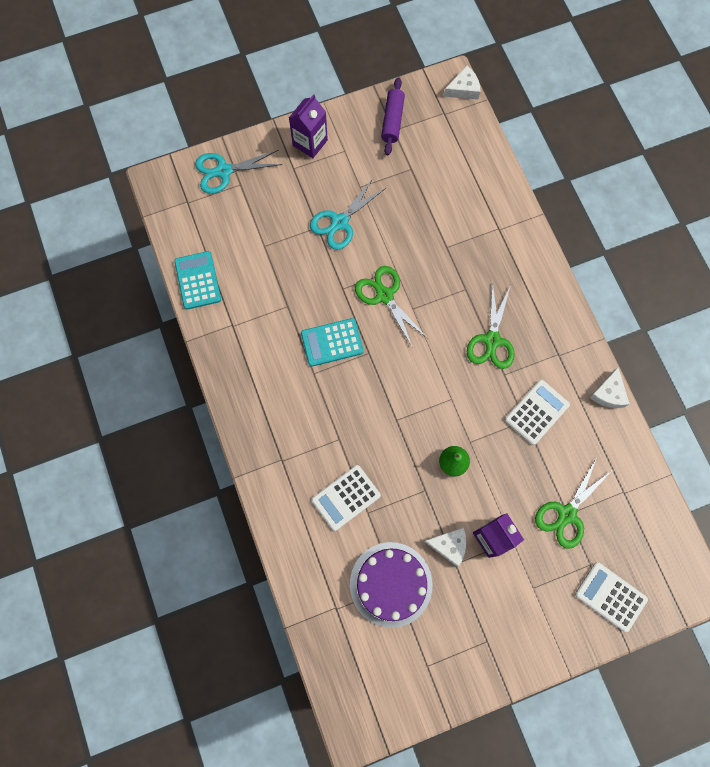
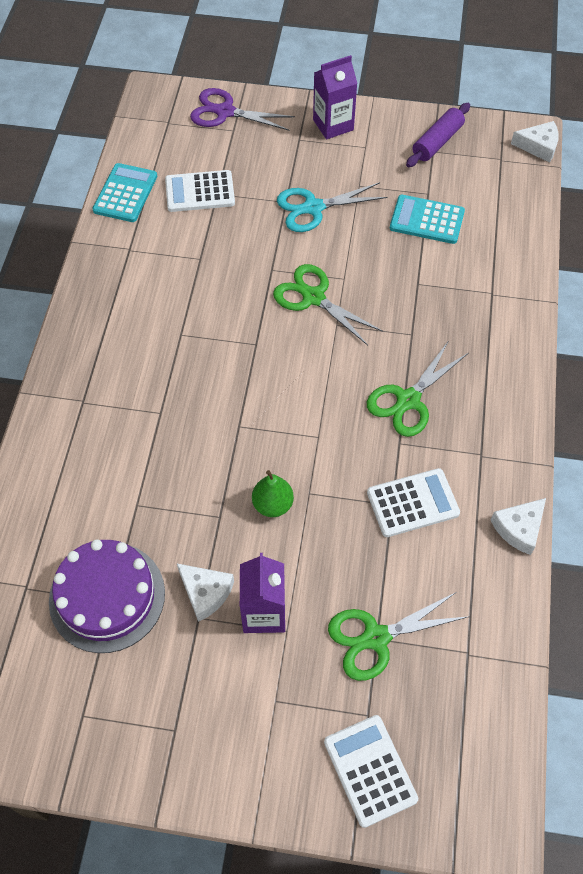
camera: 30 degrees right, 15 degrees down
turquoise scissors [195,150,282,194] -> purple scissors [190,88,295,130]
turquoise calculator [301,318,364,367] -> turquoise calculator moved to [390,195,465,244]
white calculator [312,465,381,531] -> white calculator moved to [165,170,235,212]
green scissors [355,266,427,348] -> green scissors turned 45 degrees counterclockwise [273,264,383,345]

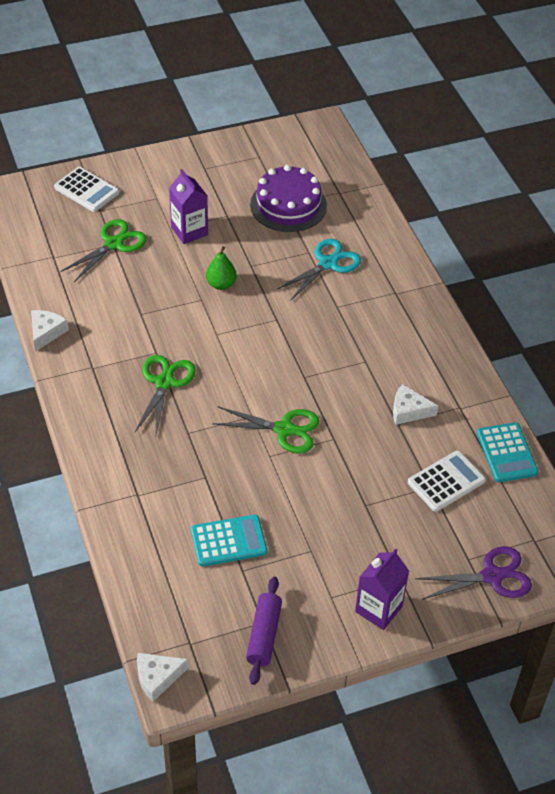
camera: 150 degrees right, 10 degrees down
white cheese [177,564,234,622] -> white cheese moved to [393,384,438,425]
turquoise scissors [277,182,388,232] -> turquoise scissors moved to [276,239,361,301]
white calculator [367,468,460,537] -> none

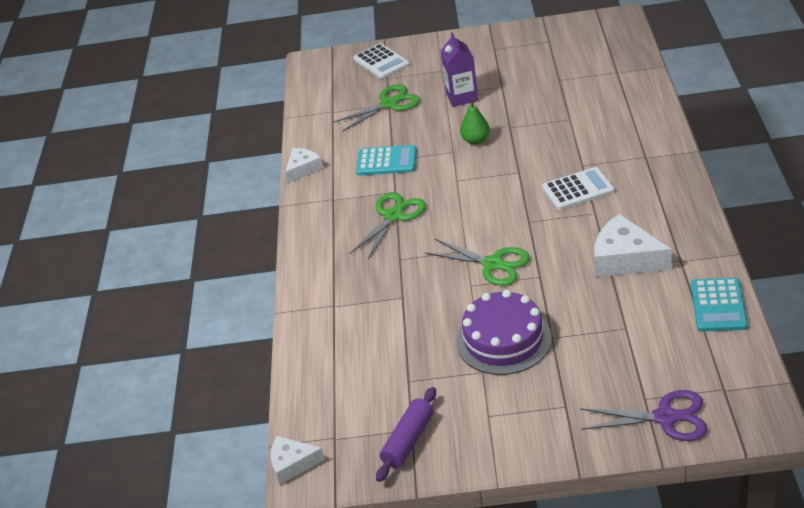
camera: 25 degrees right, 10 degrees down
turquoise calculator [191,514,267,566] -> turquoise calculator moved to [356,145,417,175]
purple cake [250,165,327,232] -> purple cake moved to [456,290,552,375]
turquoise scissors [276,239,361,301] -> none
purple carton [355,549,409,630] -> none
white cheese [393,384,438,425] -> white cheese [594,214,672,277], size x1.64
white calculator [408,451,486,512] -> white calculator moved to [542,167,615,210]

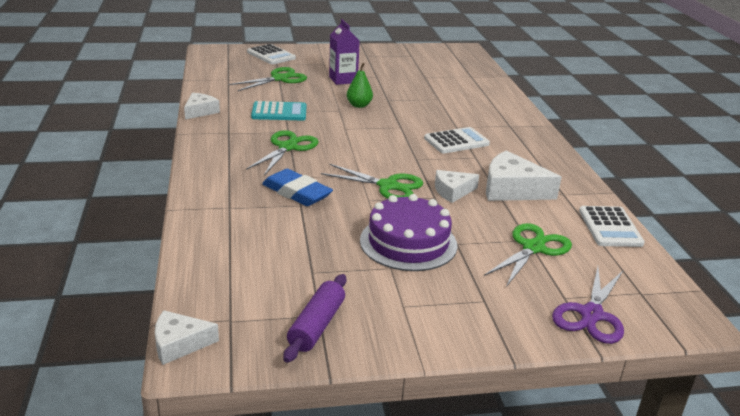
camera: 15 degrees left, 10 degrees down
purple scissors [580,390,707,441] -> purple scissors turned 120 degrees clockwise [552,267,624,344]
turquoise calculator [691,278,748,332] -> white calculator [579,206,645,247]
none -> blue eraser [262,169,333,206]
none -> white cheese [435,170,479,203]
none -> green scissors [484,223,572,287]

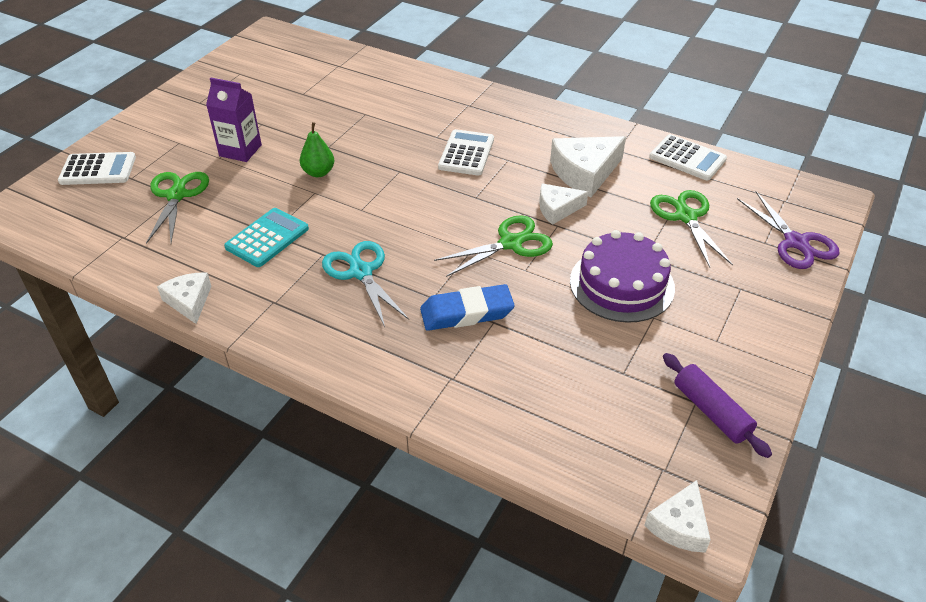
camera: 50 degrees left, 15 degrees up
green scissors [246,130,319,175] -> turquoise scissors [322,241,409,327]
white cheese [435,170,479,203] -> white cheese turned 60 degrees clockwise [539,183,588,225]

